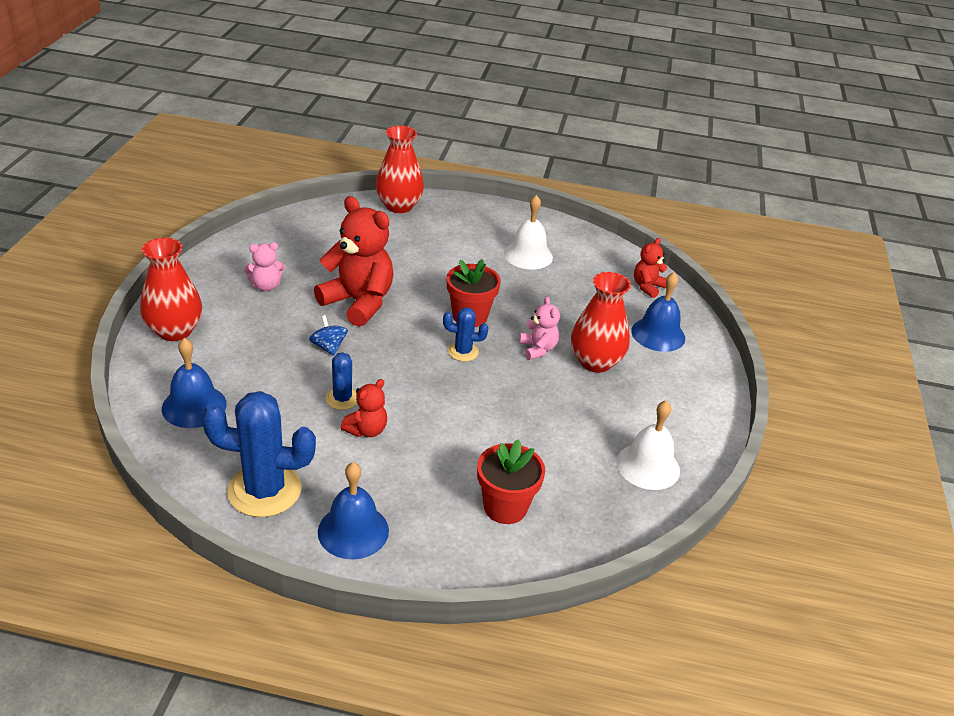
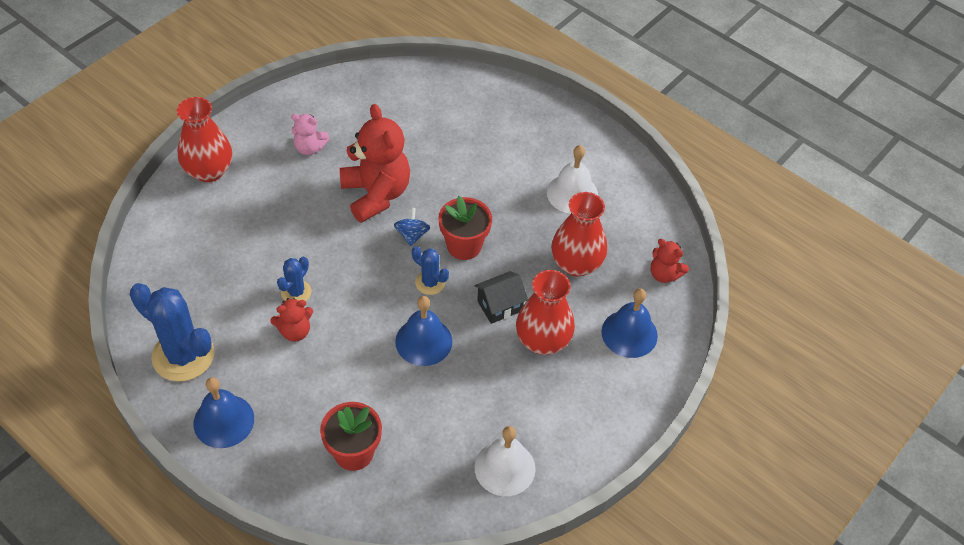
camera: 30 degrees right, 15 degrees up
blue bell [162,338,227,428] -> blue bell moved to [395,296,452,366]
blue spinning top [309,315,348,356] -> blue spinning top moved to [394,208,430,246]
red vase [375,126,424,213] -> red vase moved to [551,192,607,277]
pink teddy bear [520,296,560,360] -> black house [474,271,528,324]
red teddy bear [634,238,667,298] -> red teddy bear turned 120 degrees counterclockwise [651,239,689,283]

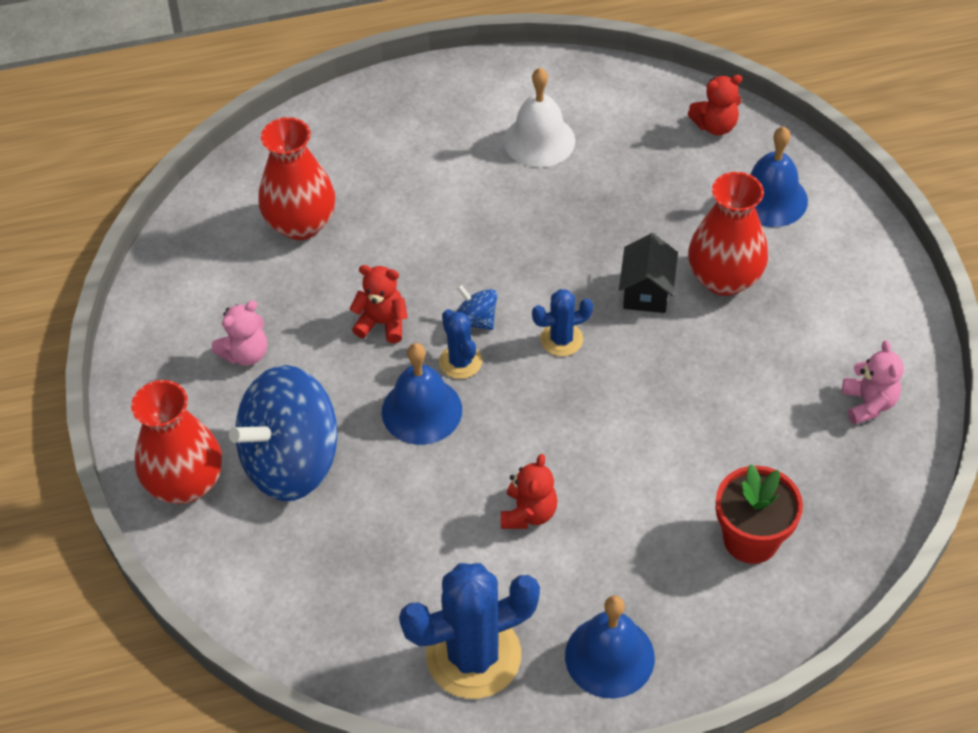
camera: 50 degrees left, 0 degrees up
blue cactus [277,257,312,301] -> blue cactus moved to [439,309,482,379]
red teddy bear [339,104,410,223] -> red teddy bear [350,265,408,343], size x0.50
blue bell [395,296,452,366] -> blue bell moved to [382,343,462,445]
red flower pot [438,196,492,260] -> none
white bell [475,426,536,496] -> pink teddy bear [842,340,904,425]
red vase [551,192,607,277] -> red vase moved to [259,117,335,240]
none -> blue spinning top [229,365,338,501]

